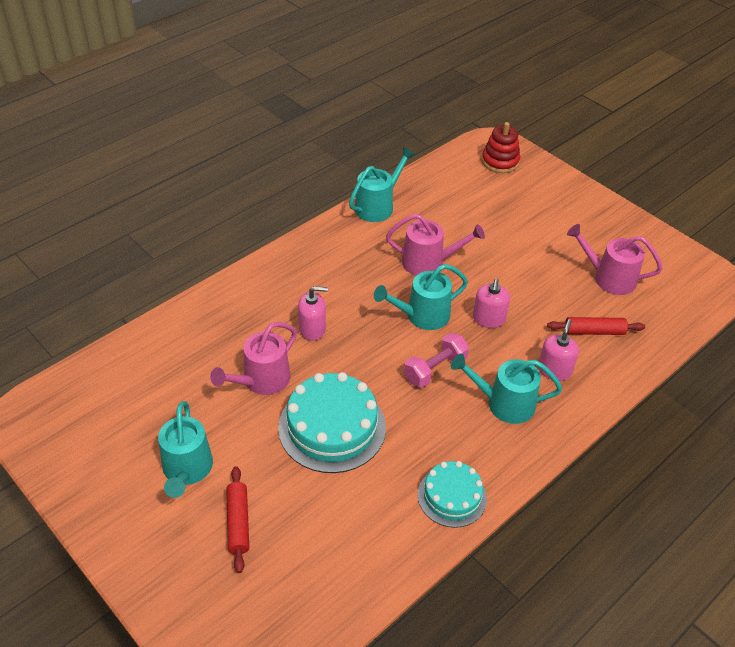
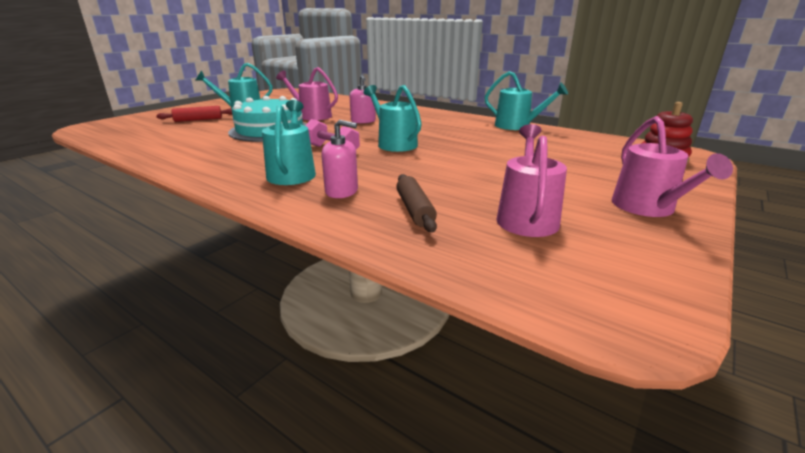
camera: 80 degrees right, 20 degrees down
pink watering can [386,214,485,276] -> pink watering can moved to [612,116,733,217]
turquoise cake [418,461,487,528] -> none
pink soap dispenser [473,279,510,328] -> none
red rolling pin [547,317,645,335] -> brown rolling pin [396,174,437,232]

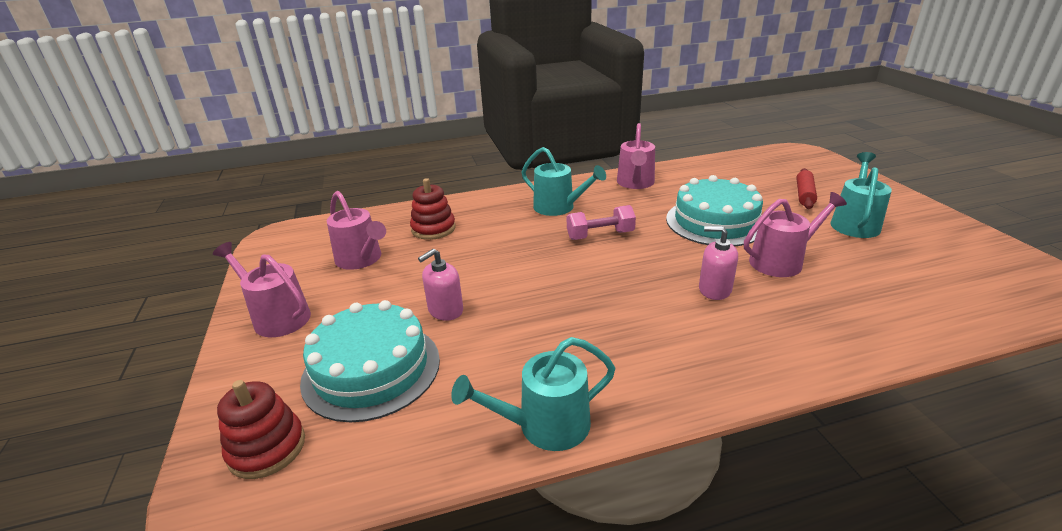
camera: 130 degrees right, 5 degrees up
pink soap dispenser [321,120,358,198] -> pink soap dispenser moved to [418,249,463,321]
turquoise watering can [363,85,422,152] -> none
brown rolling pin [396,174,437,232] -> red stacking toy [410,178,456,240]
none -> turquoise cake [300,300,440,423]
none -> pink watering can [617,123,655,189]

